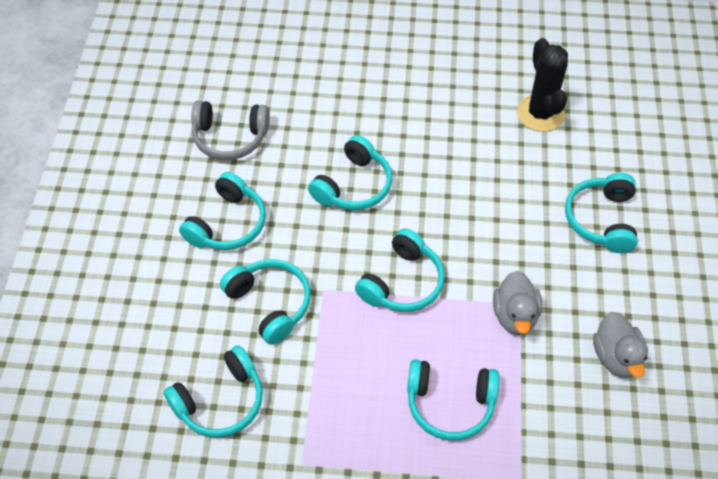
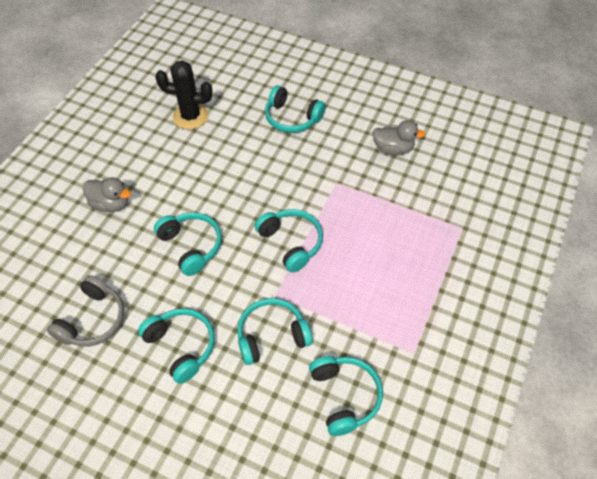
camera: 70 degrees left, 0 degrees up
turquoise headphones [407,360,499,441] -> none
grey duck [493,271,542,335] -> grey duck moved to [83,177,131,212]

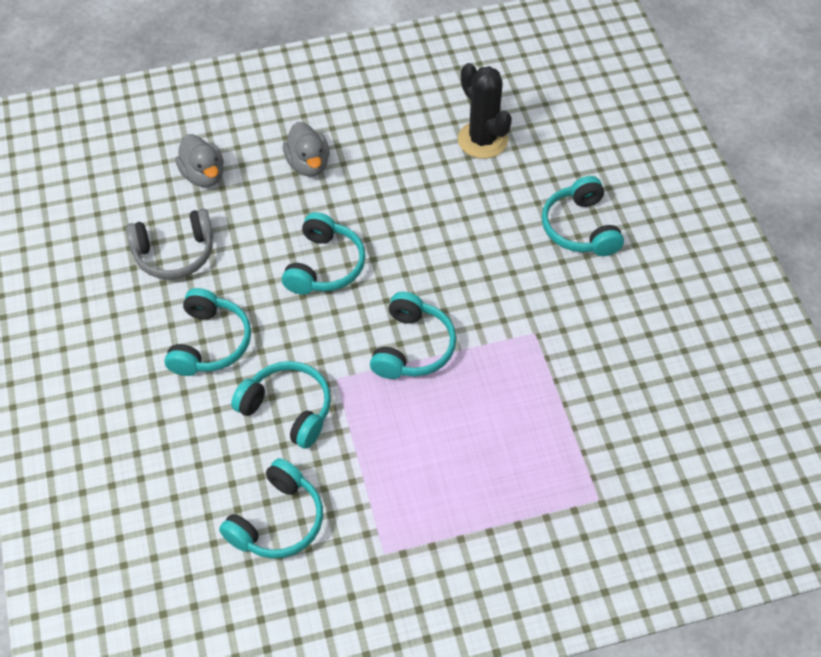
camera: 50 degrees right, 0 degrees up
grey duck [372,120,426,155] -> grey duck moved to [175,134,224,187]

